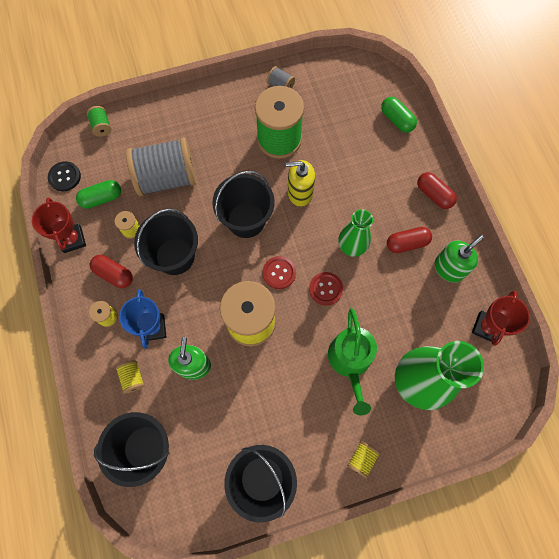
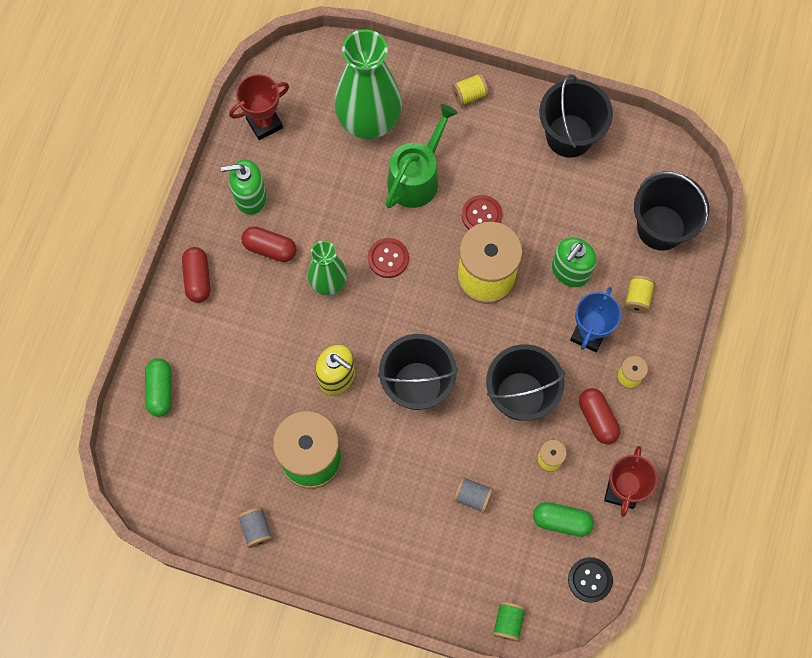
camera: 145 degrees left, 0 degrees up
grey spool [126,137,196,196] -> grey spool [453,477,493,513], size x0.42
red button [263,256,296,289] -> red button moved to [462,195,503,229]

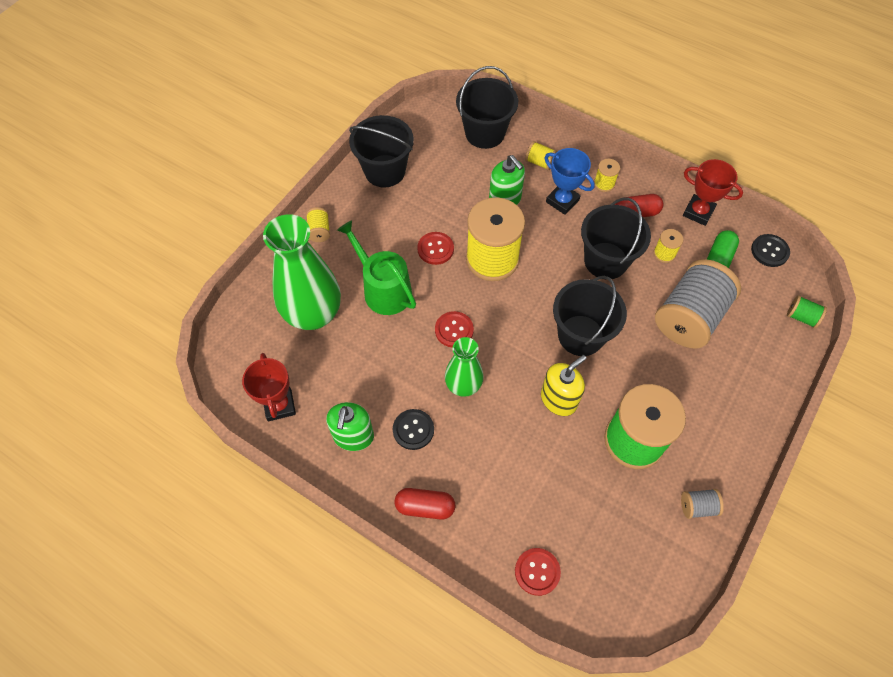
camera: 75 degrees left, 10 degrees down
green capsule [145,358,172,417] -> red button [515,548,561,596]
red capsule [241,226,297,262] -> black button [393,409,434,450]
grey spool [453,477,493,513] -> grey spool [655,259,741,349], size x2.39

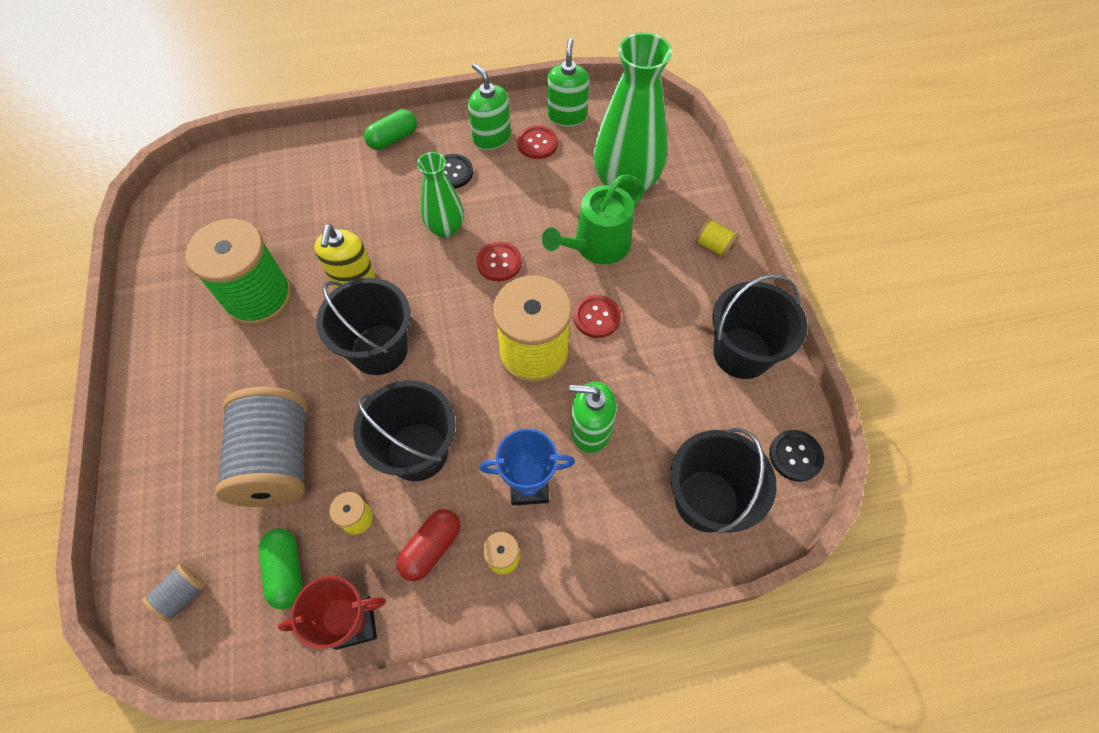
camera: 135 degrees right, 0 degrees up
red trophy [242,353,296,421] -> green soap dispenser [547,38,589,127]
green watering can [337,220,416,315] -> green watering can turned 135 degrees clockwise [542,175,645,264]
red capsule [395,488,455,520] -> green capsule [364,109,417,150]
red button [515,548,561,596] -> red button moved to [517,126,558,159]
yellow spool [525,141,558,170] -> none
grey spool [681,489,724,519] -> grey spool moved to [142,564,206,622]
black button [751,234,790,267] -> black button moved to [769,430,824,482]
green spool [787,295,827,328] -> none

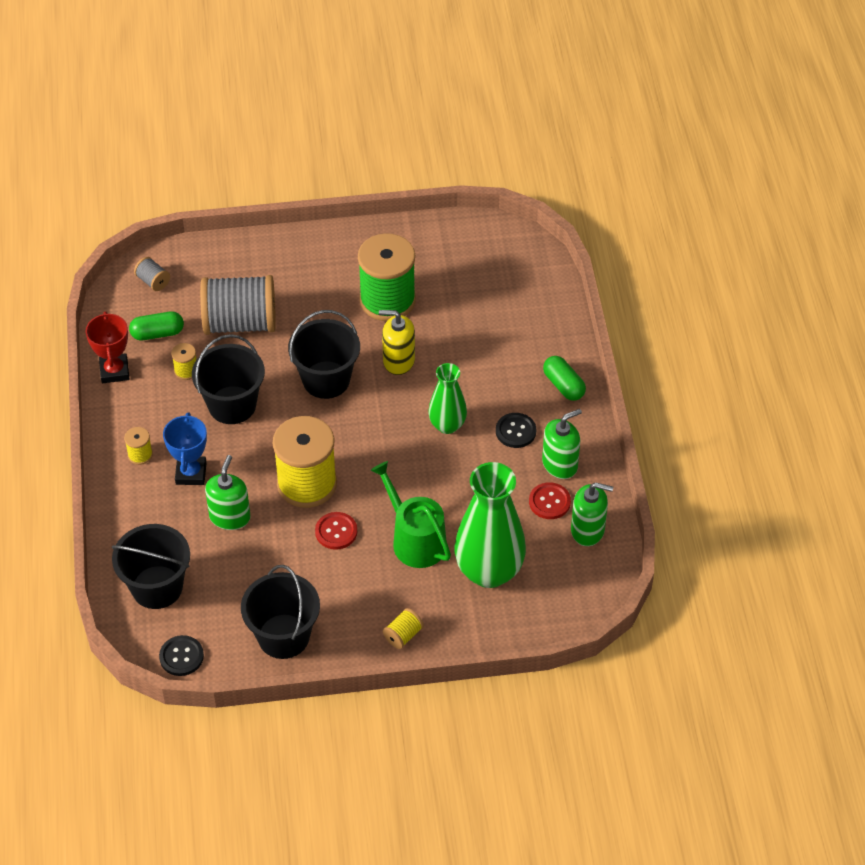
camera: 95 degrees right, 10 degrees down
red capsule [396,509,461,581] -> none
red button [476,241,522,281] -> none

